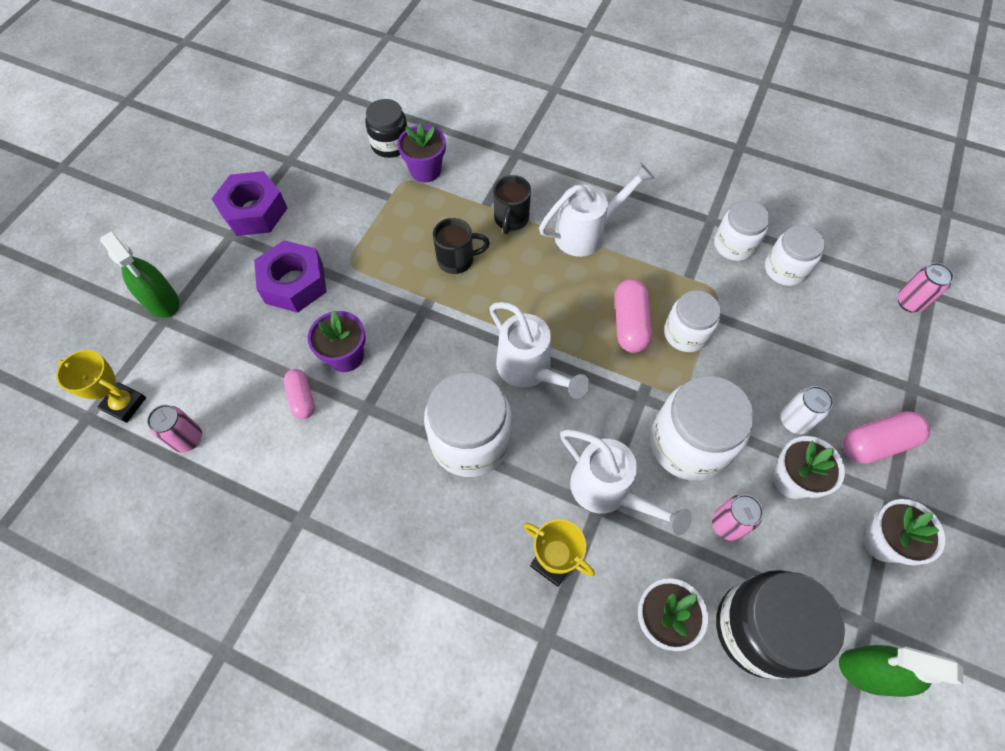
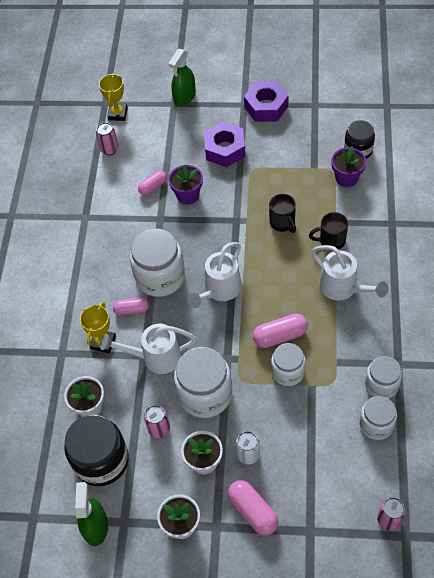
camera: 75 degrees right, 5 degrees down
white watering can [560,429,692,536] -> white watering can turned 60 degrees clockwise [100,324,197,374]
none -> pink capsule [113,298,149,315]

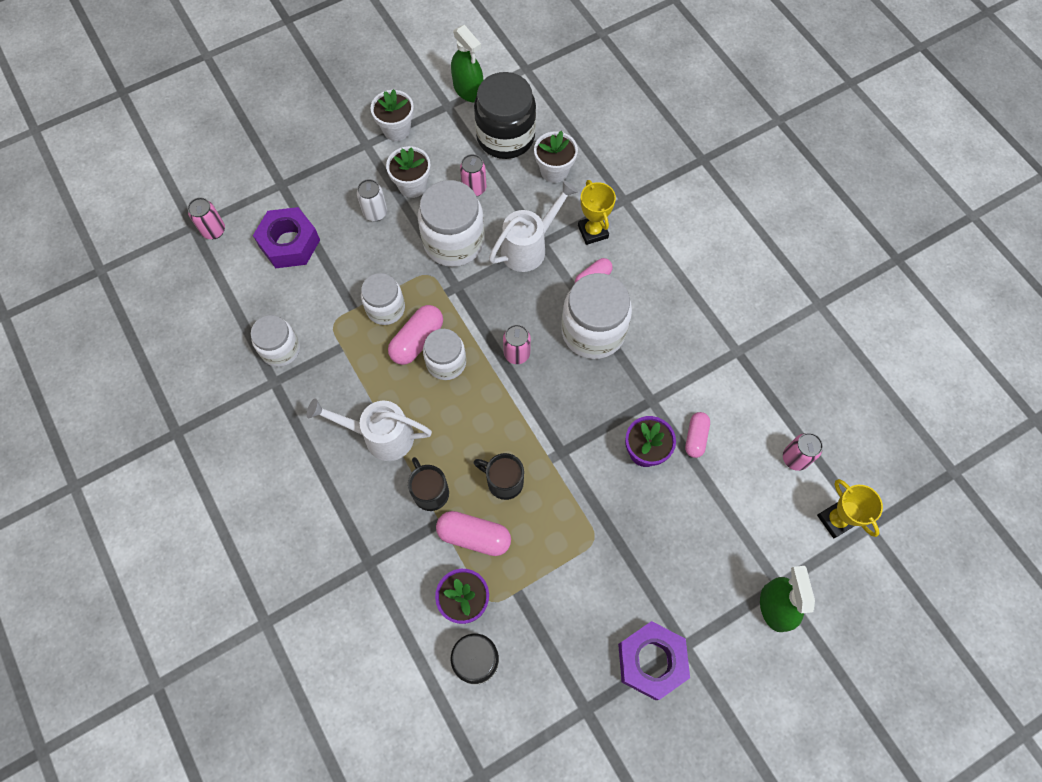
camera: 140 degrees right, 10 degrees up
white watering can [187,242,242,308] -> pink can [503,325,531,364]
purple nut [204,122,245,167] -> purple nut moved to [253,207,320,268]
pink capsule [228,480,278,536] -> pink capsule moved to [436,511,511,556]
black mug [309,212,348,250] -> black mug turned 75 degrees counterclockwise [408,457,449,511]
white jar [359,396,397,440] -> white jar moved to [423,329,466,380]

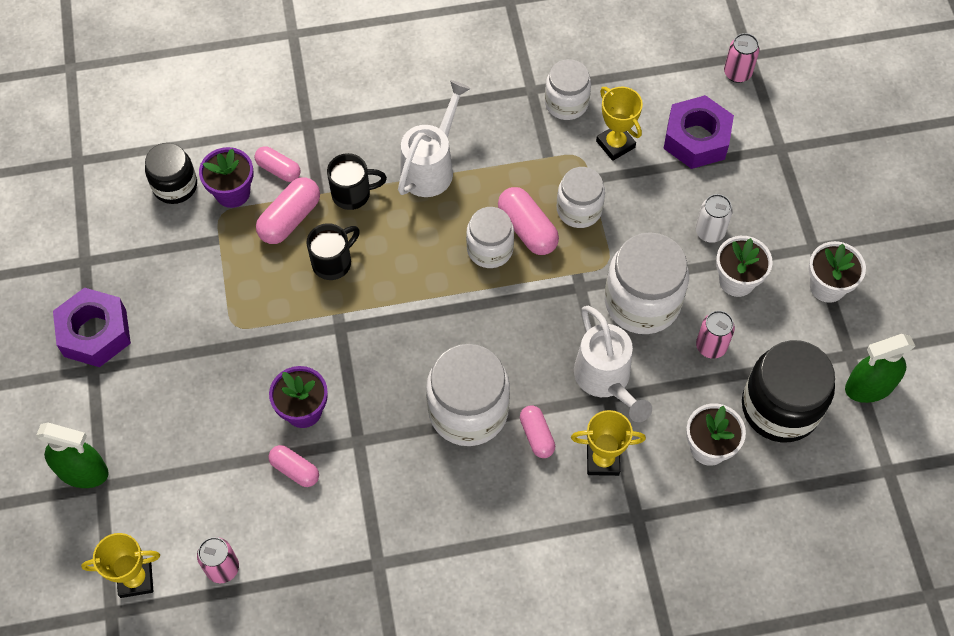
camera: 110 degrees right, 5 degrees down
pink can [503,325,531,364] -> none
none -> pink capsule [254,146,301,182]
none -> yellow trophy [596,87,643,161]

